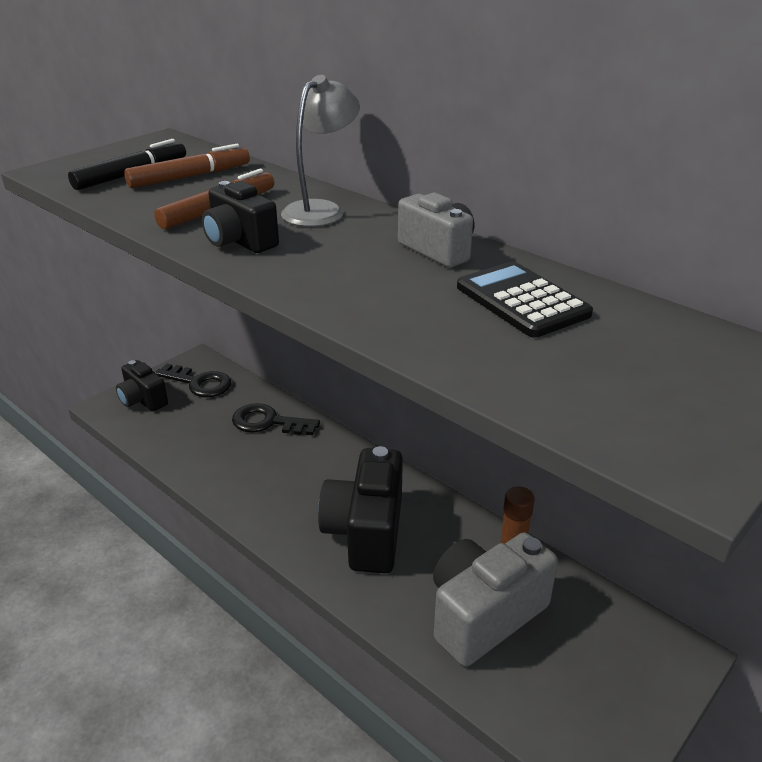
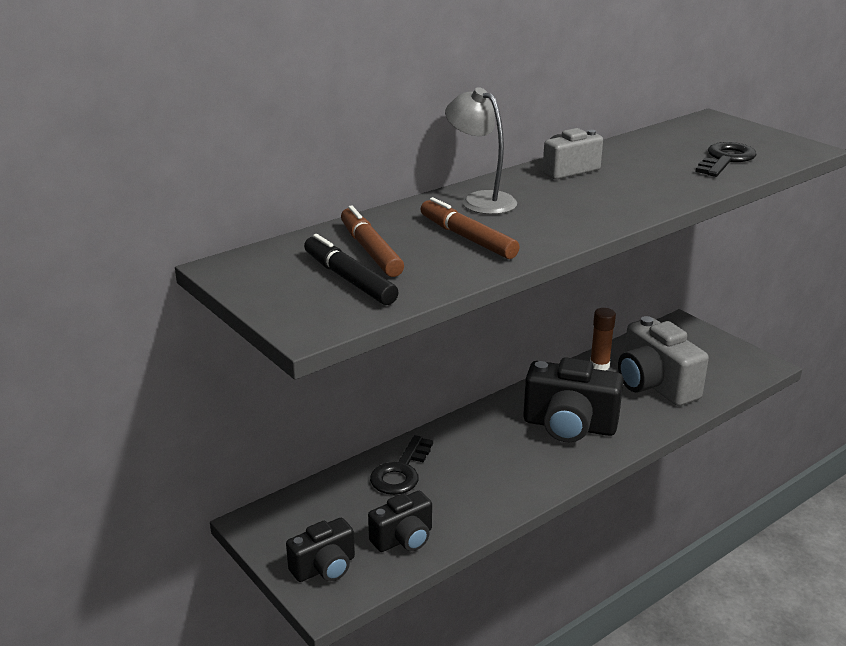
camera: 80 degrees left, 5 degrees down
black key [155,363,231,397] -> black key moved to [695,142,757,177]
black camera [202,181,279,253] -> black camera moved to [368,491,432,552]
black calculator [457,261,593,338] -> none

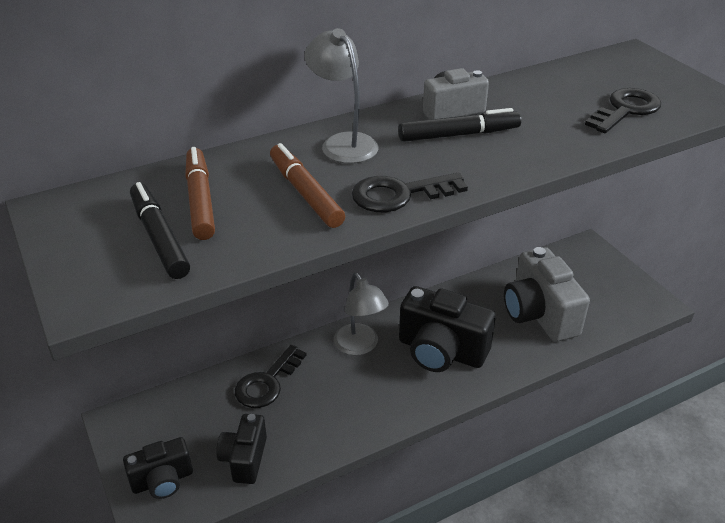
camera: 10 degrees right, 10 degrees up
black camera [368,491,432,552] -> black camera turned 120 degrees clockwise [216,414,267,484]
brown glue stick [590,308,616,371] -> none
none -> grey lamp [334,273,389,355]
none -> black key [351,173,468,212]
none -> black marker [398,108,521,142]

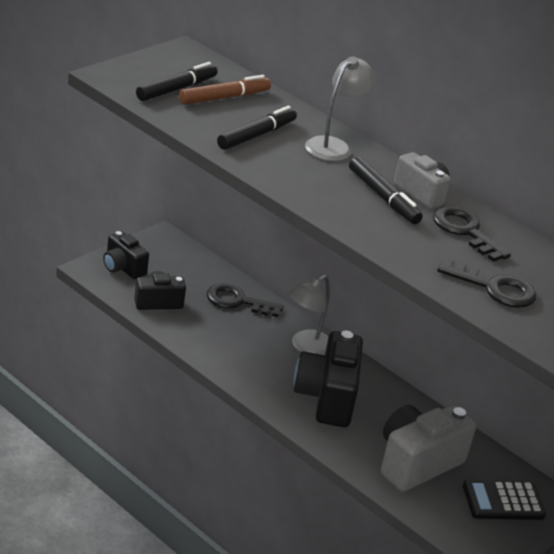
camera: 65 degrees right, 5 degrees down
brown marker [270,143,345,228] -> black marker [217,106,297,150]
black key [351,173,468,212] -> black key moved to [433,206,511,262]
none -> black calculator [463,480,546,520]

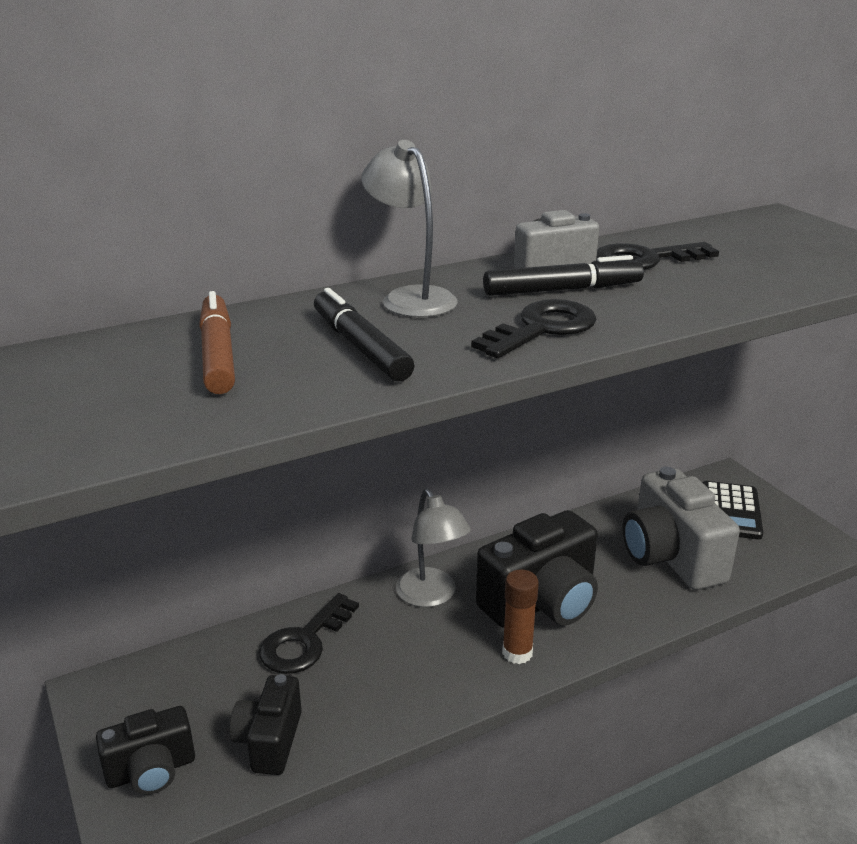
camera: 65 degrees left, 5 degrees down
black marker [136,62,218,101] -> none
black camera [294,331,363,427] -> black camera turned 60 degrees counterclockwise [476,510,598,627]
black key [437,258,536,308] -> black key moved to [471,299,596,358]
none -> brown glue stick [502,569,539,664]

